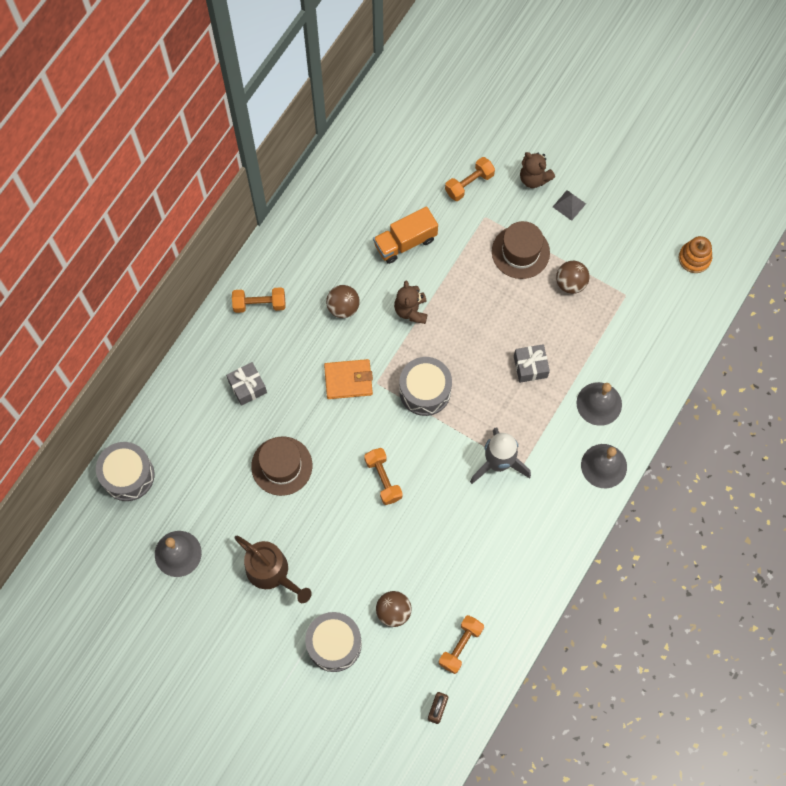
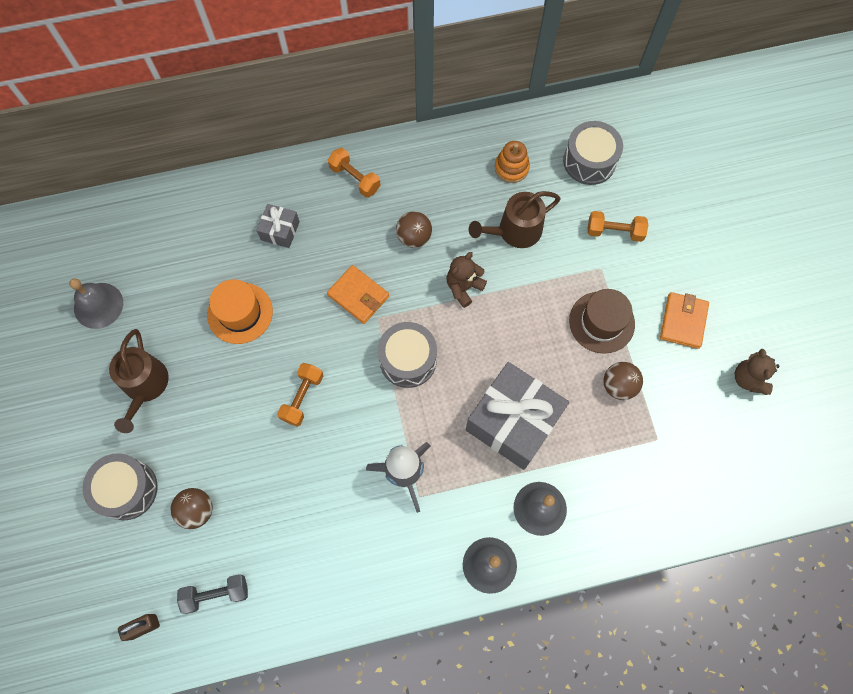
camera: 45 degrees right, 0 degrees up
grey drum [96,442,154,501] -> grey drum moved to [563,121,623,185]
brown hat [251,437,312,496] -> orange hat [207,279,273,344]
orange truck [373,206,438,264] -> brown watering can [469,191,561,248]
orange dumbbell [439,615,484,674] -> grey dumbbell [177,574,248,614]
grey gift [514,344,550,383] -> grey gift [466,362,569,470], size x2.11
brown teddy bear [520,152,555,188] -> brown teddy bear moved to [735,349,780,395]
grey pyramid [553,190,586,221] -> orange wallet [660,292,709,349]
orange stacking toy [678,236,712,273] -> orange stacking toy moved to [495,141,530,183]

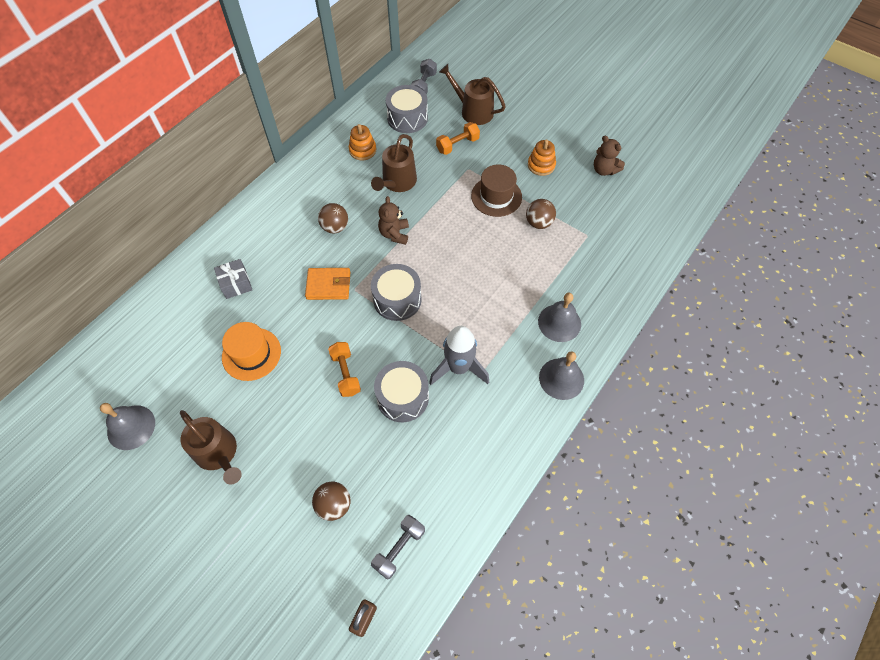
camera: 40 degrees left, 10 degrees down
grey drum [82,453,158,520] -> grey drum moved to [374,361,429,422]
orange dumbbell [328,148,381,197] -> none
grey gift [466,362,569,470] -> none
orange wallet [660,292,709,349] -> orange stacking toy [528,140,556,176]
none -> grey dumbbell [411,59,437,94]
none -> brown watering can [439,64,506,125]

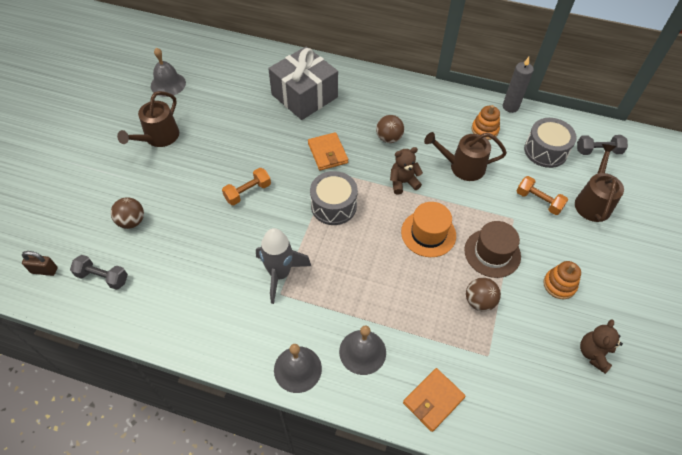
camera: 70 degrees right, 5 degrees down
grey gift [214,259,252,299] -> grey gift [268,46,338,120], size x2.11
orange hat [222,322,281,381] -> orange hat moved to [401,202,456,257]
grey drum [374,361,429,422] -> none
none -> orange wallet [403,368,466,432]
none -> grey candle [503,57,534,113]

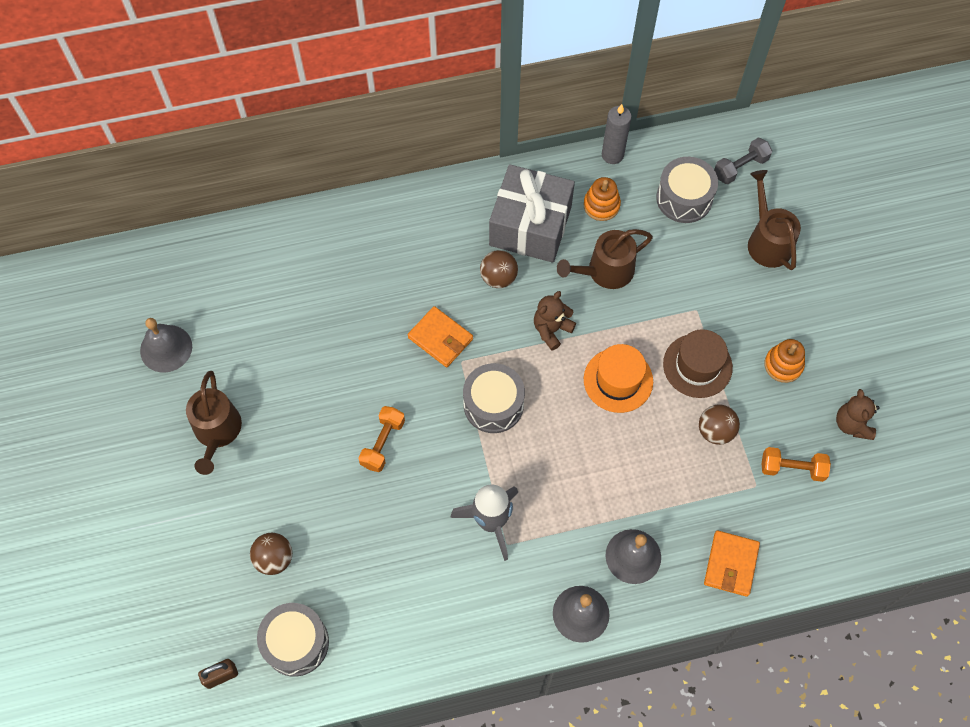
camera: 30 degrees left, 10 degrees up
grey dumbbell [70,255,128,290] -> grey drum [257,603,329,677]
grey gift [268,46,338,120] -> grey gift moved to [489,164,575,263]
orange dumbbell [516,176,568,215] -> orange dumbbell moved to [761,447,831,482]

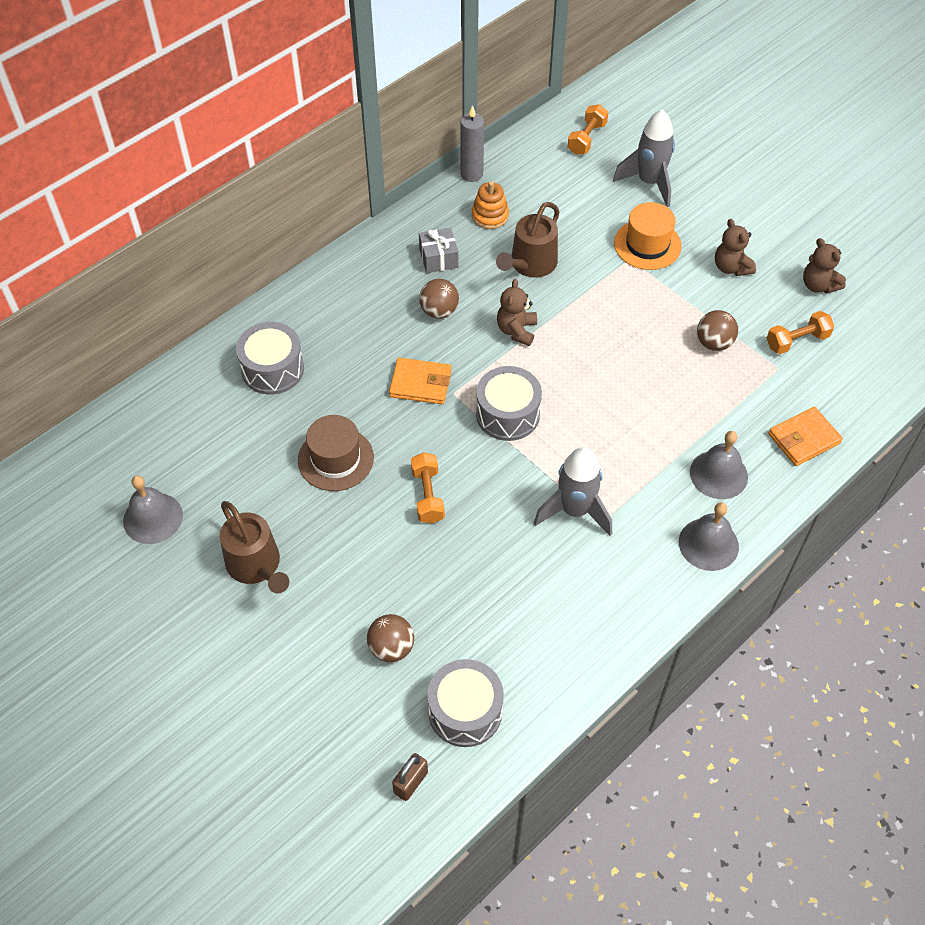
camera: 30 degrees left, 10 degrees down
grey gift [489,164,575,263] -> grey gift [419,228,458,273], size x0.47
orange hat [584,344,653,413] -> orange hat moved to [614,202,682,270]
grey drum [656,157,718,223] -> grey drum moved to [236,322,304,395]
brown hat [663,329,733,398] -> brown hat moved to [298,415,374,491]
orange wallet [704,530,760,597] -> orange wallet turned 75 degrees clockwise [768,407,843,466]
grey dumbbell [714,138,772,184] -> orange dumbbell [567,104,608,155]
brown watering can [748,170,801,270] -> grey rocket [613,109,675,207]
orange stacking toy [764,339,805,383] -> brown teddy bear [715,219,756,276]

